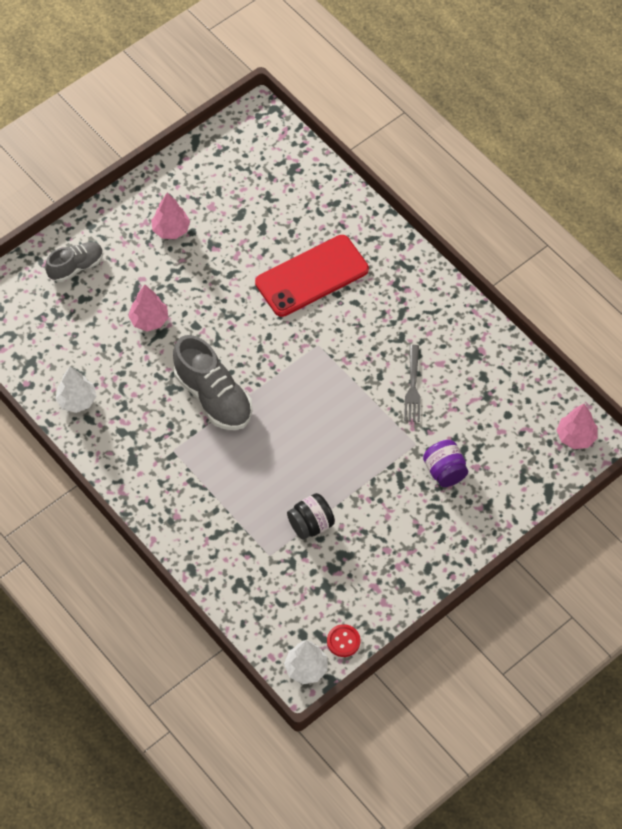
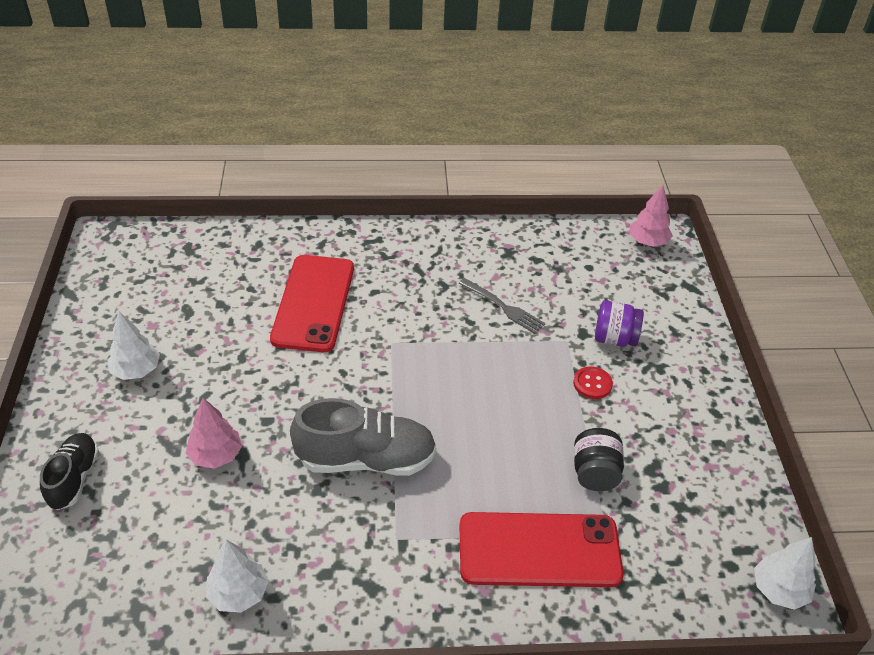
camera: 55 degrees left, 15 degrees down
grey shoe [45,242,103,282] -> black shoe [40,433,99,510]
pink tree [151,192,190,239] -> white tree [107,311,160,380]
red button [327,624,360,657] -> red button moved to [573,367,613,399]
none -> red phone [459,512,624,587]

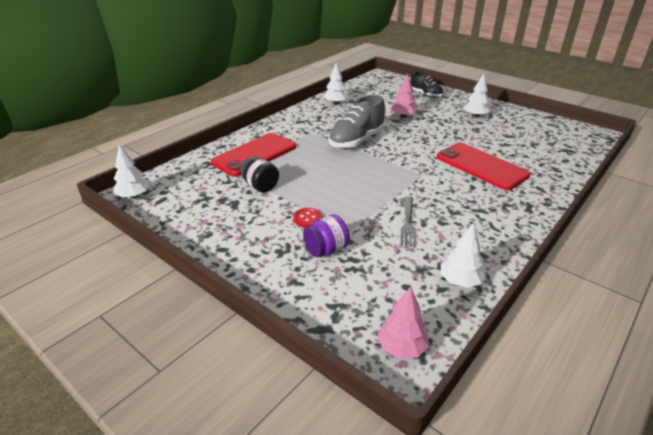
camera: 135 degrees right, 10 degrees down
grey fork [458,278,545,334] -> grey fork turned 75 degrees counterclockwise [401,197,416,247]
none -> white tree [441,223,486,288]

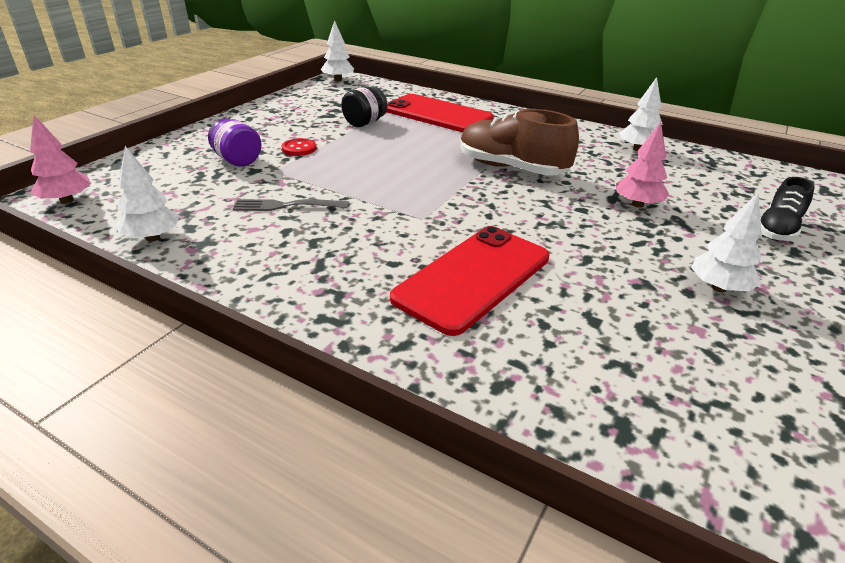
camera: 80 degrees right, 0 degrees up
grey shoe [329,95,385,149] -> brown shoe [460,109,579,176]

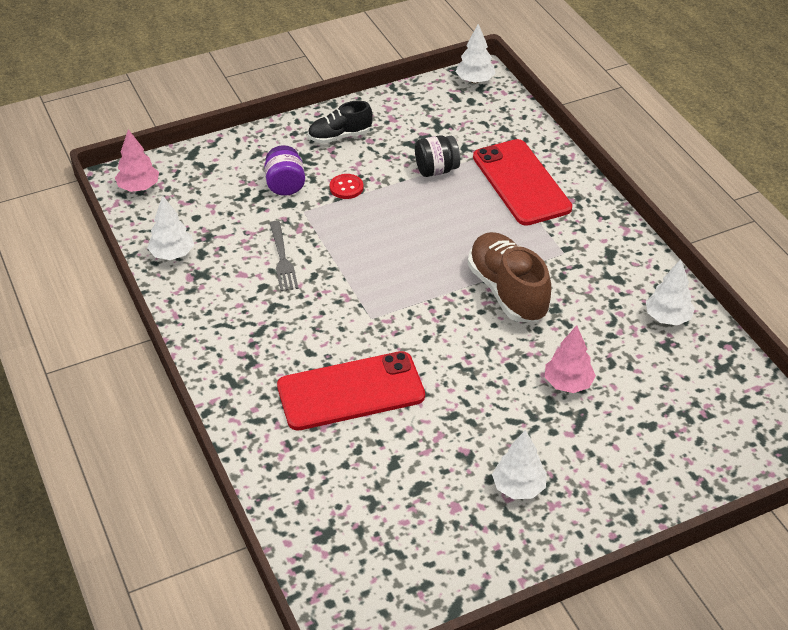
camera: 35 degrees right, 10 degrees up
grey fork [233,199,348,211] -> grey fork turned 135 degrees counterclockwise [270,221,299,291]
black shoe [761,177,814,241] -> black shoe moved to [308,101,373,144]

